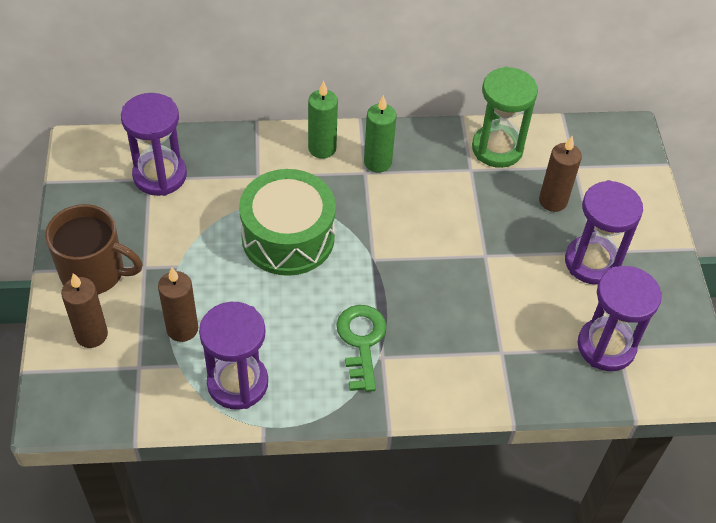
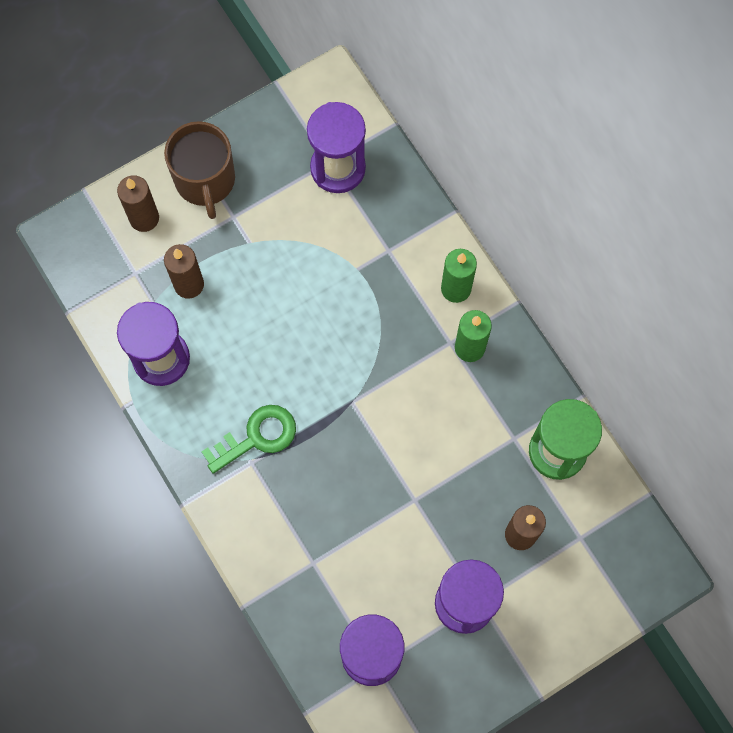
camera: 65 degrees right, 20 degrees up
green drum [239,169,336,276] -> none

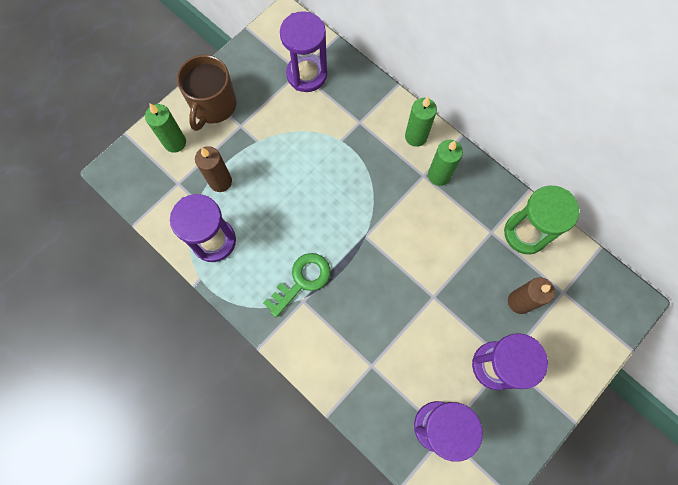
camera: 15 degrees left, 0 degrees up
brown candle [117,175,159,232] -> green candle [145,104,186,153]
brown mug [164,121,235,219] -> brown mug turned 45 degrees clockwise [177,55,236,131]

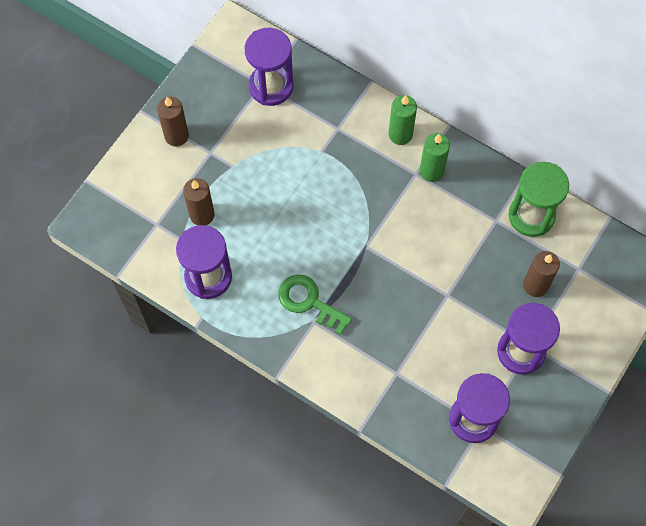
camera: 10 degrees left, 5 degrees down
green candle [145,104,186,153] -> none
brown mug [177,55,236,131] -> brown candle [157,97,189,147]
green key [263,253,330,317] -> green key turned 90 degrees counterclockwise [278,275,352,335]

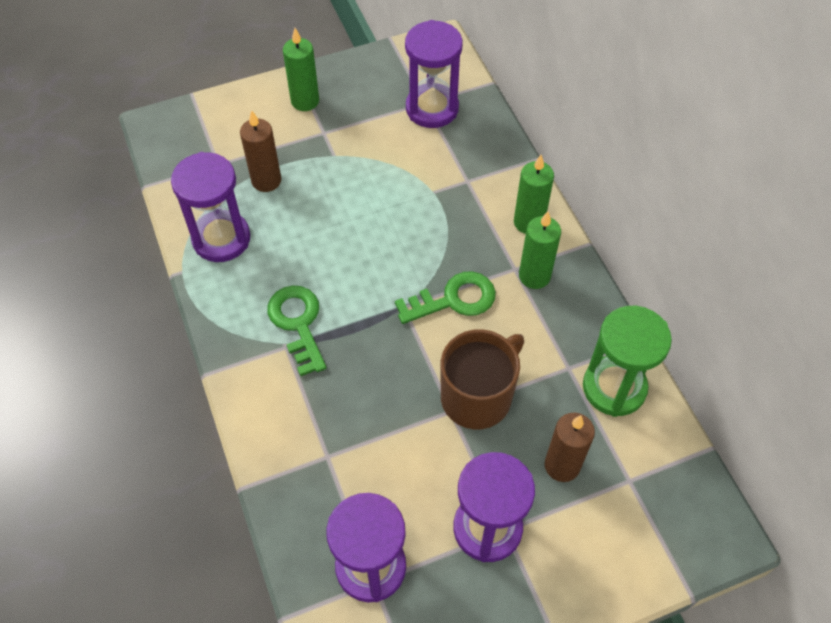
camera: 35 degrees right, 10 degrees down
brown candle [157,97,189,147] -> green candle [283,28,319,111]
none -> green key [395,271,496,324]
none -> brown mug [441,329,524,429]

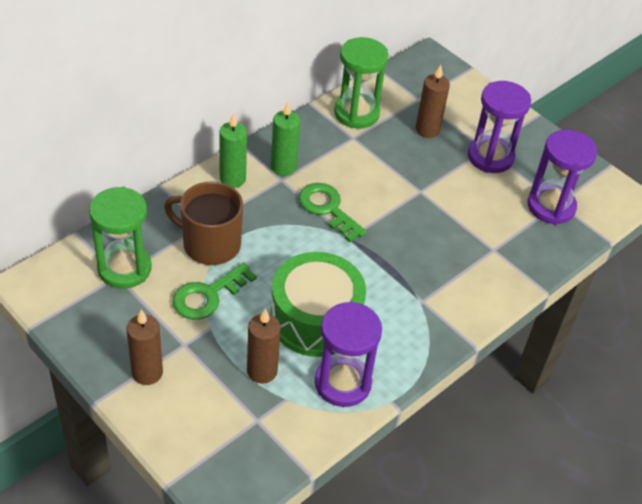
camera: 115 degrees left, 10 degrees down
green key [267,286,326,376] -> green key moved to [172,262,257,320]
green candle [283,28,319,111] -> brown candle [127,310,163,385]
purple hourglass [405,20,463,128] -> green hourglass [89,187,152,289]
brown mug [441,329,524,429] -> brown mug moved to [164,181,243,265]
none -> green drum [270,252,366,357]

